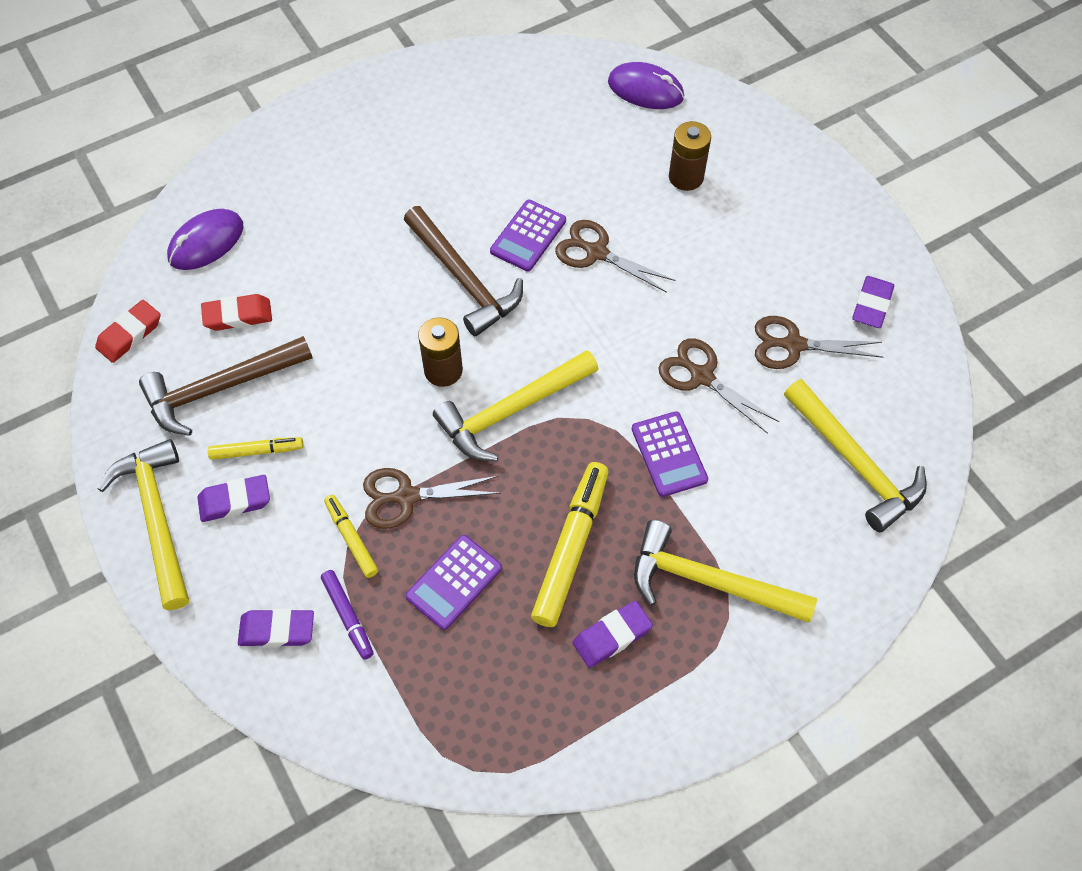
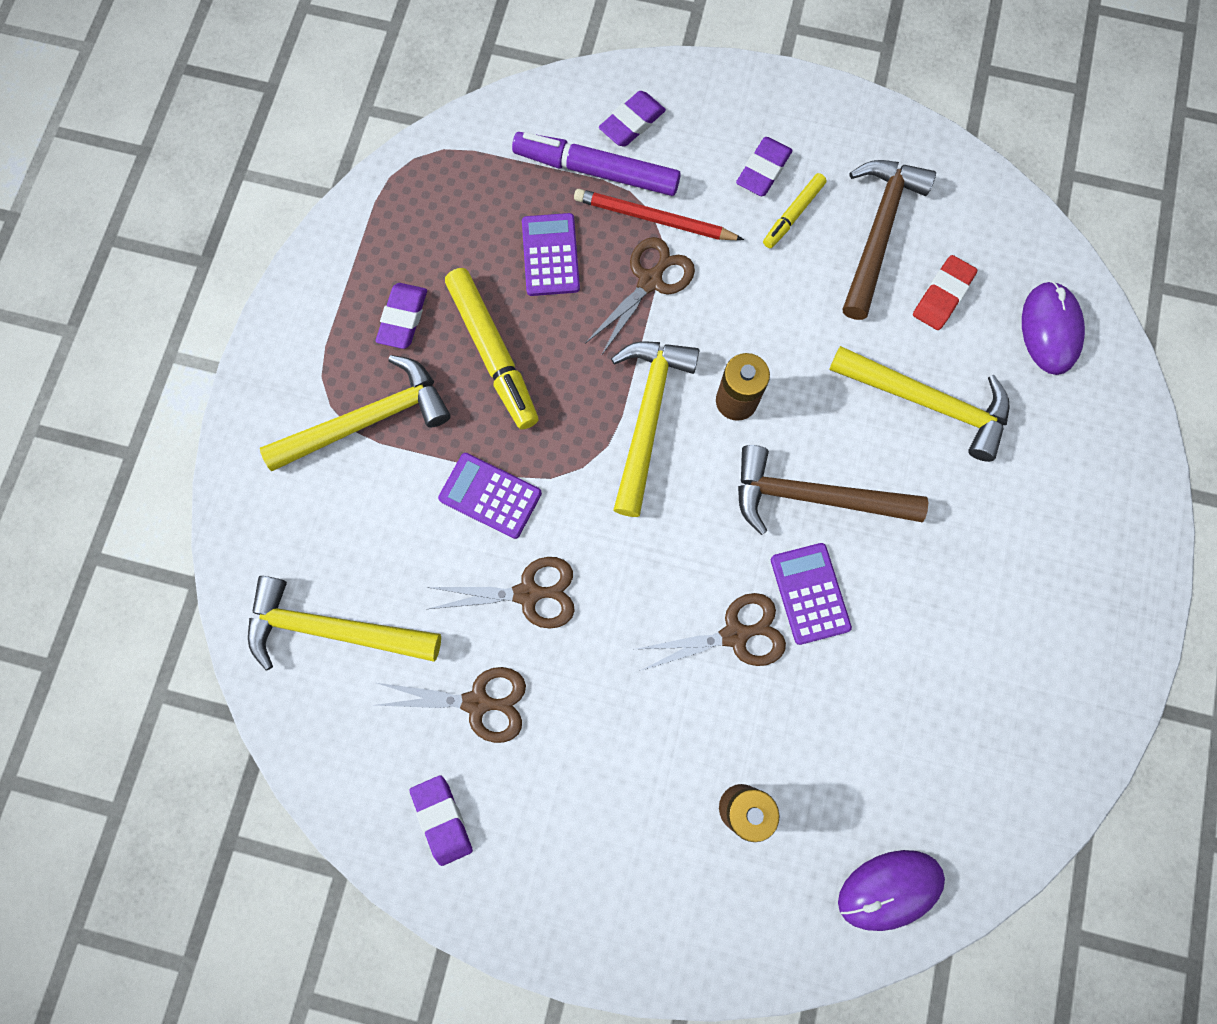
camera: 135 degrees right, 15 degrees up
red eraser [95,300,160,363] -> none
yellow hammer [98,439,189,610] -> yellow hammer moved to [829,346,1010,462]
purple marker [321,570,374,660] -> purple marker [512,132,681,196], size x1.83
yellow marker [324,495,378,578] -> red pencil [574,189,744,240]
brown scissors [755,316,883,369] -> brown scissors turned 45 degrees clockwise [376,667,526,743]

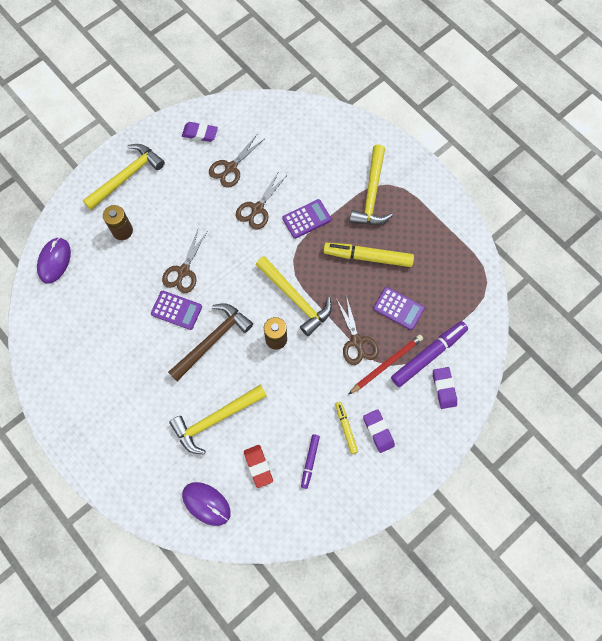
camera: 125 degrees right, 5 degrees down
yellow hammer [248,576,441,671] -> yellow hammer moved to [83,144,165,210]
purple eraser [376,283,427,349] -> none
brown hammer [842,160,936,320] -> purple marker [301,434,320,489]

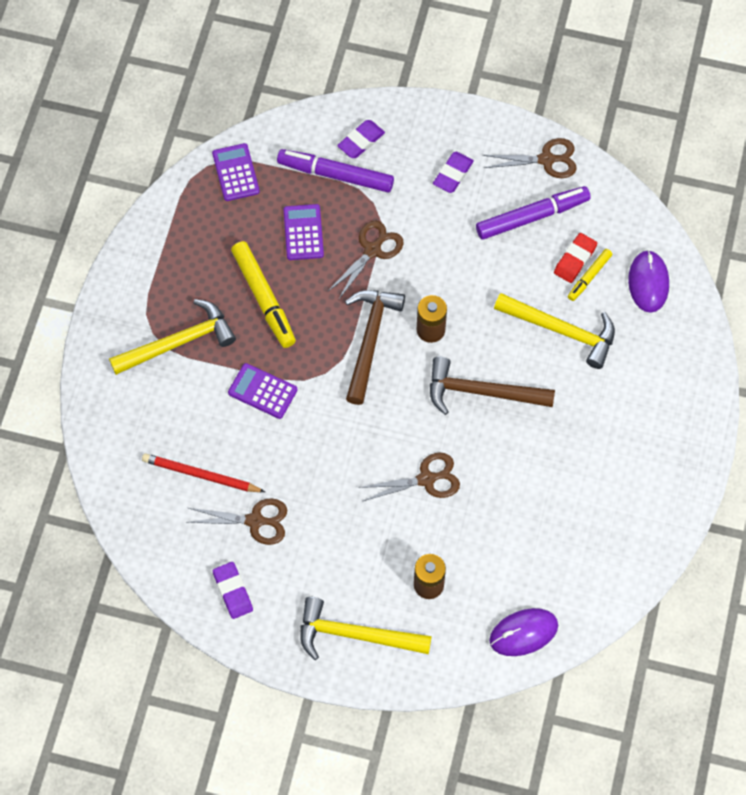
camera: 125 degrees left, 5 degrees down
purple calculator [151,291,202,330] -> purple calculator moved to [212,143,260,201]
brown scissors [236,171,287,230] -> brown scissors moved to [483,138,577,178]
yellow hammer [256,256,332,336] -> brown hammer [345,290,405,405]
purple marker [301,434,320,489] -> purple marker [476,186,591,240], size x1.83
yellow marker [335,402,358,454] -> yellow marker moved to [568,249,612,301]
red pencil [348,335,423,395] -> red pencil moved to [142,453,265,492]

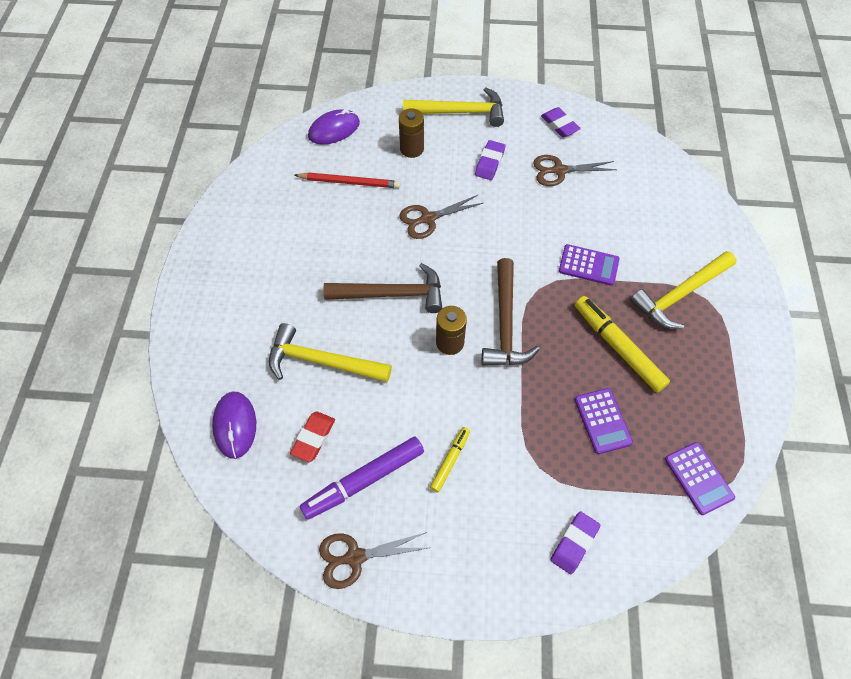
camera: 170 degrees right, 5 degrees down
red pencil [142,453,265,492] -> red pencil moved to [294,172,400,188]
purple marker [277,149,394,192] -> none
brown scissors [327,221,404,300] -> none
purple eraser [433,152,474,193] -> purple eraser moved to [475,140,505,180]
yellow marker [568,249,612,301] -> yellow marker moved to [430,427,470,493]

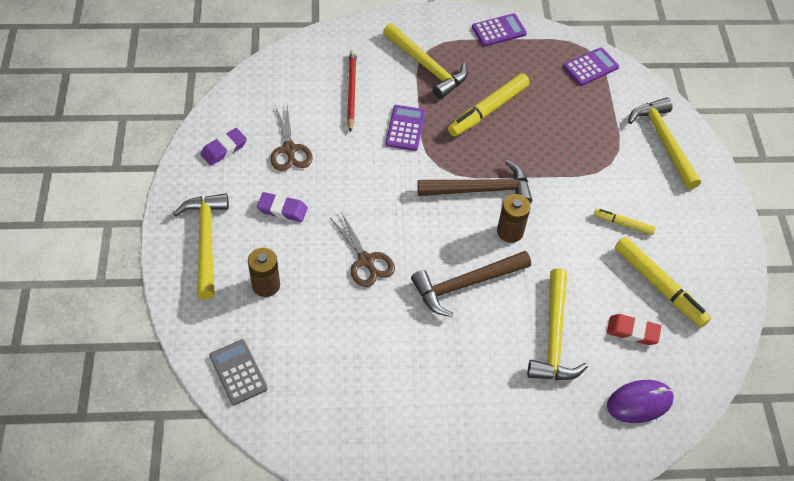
camera: 100 degrees left, 5 degrees down
red pencil [294,172,400,188] -> red pencil moved to [347,50,357,133]
purple marker [300,437,424,520] -> yellow marker [615,237,711,327]
purple mouse [308,109,360,145] -> grey calculator [209,339,268,405]
brown scissors [319,532,428,589] -> none
brown hammer [323,263,442,313] -> brown hammer turned 105 degrees counterclockwise [411,251,531,317]
purple eraser [551,511,601,574] -> yellow hammer [628,97,701,190]
purple calculator [575,388,633,454] -> purple calculator moved to [472,13,527,47]

